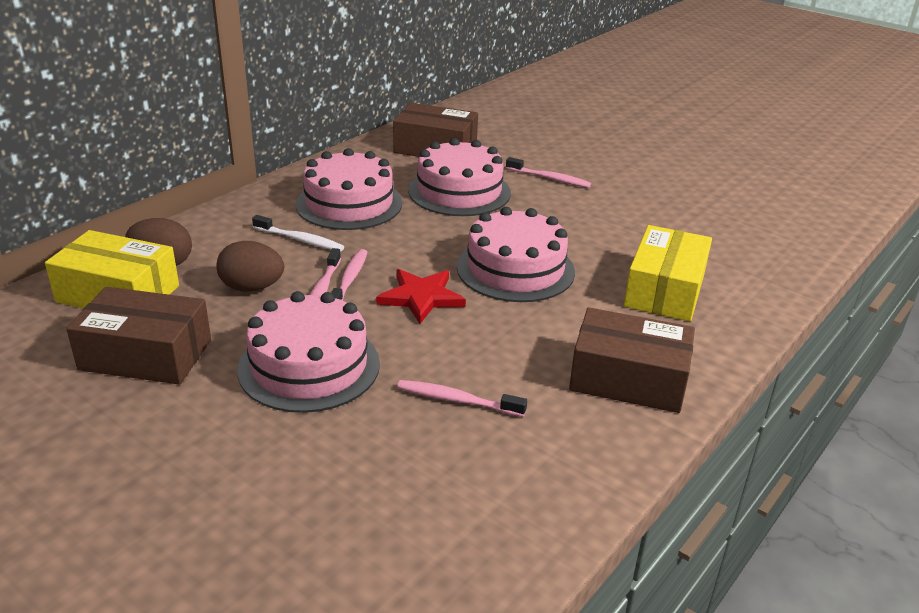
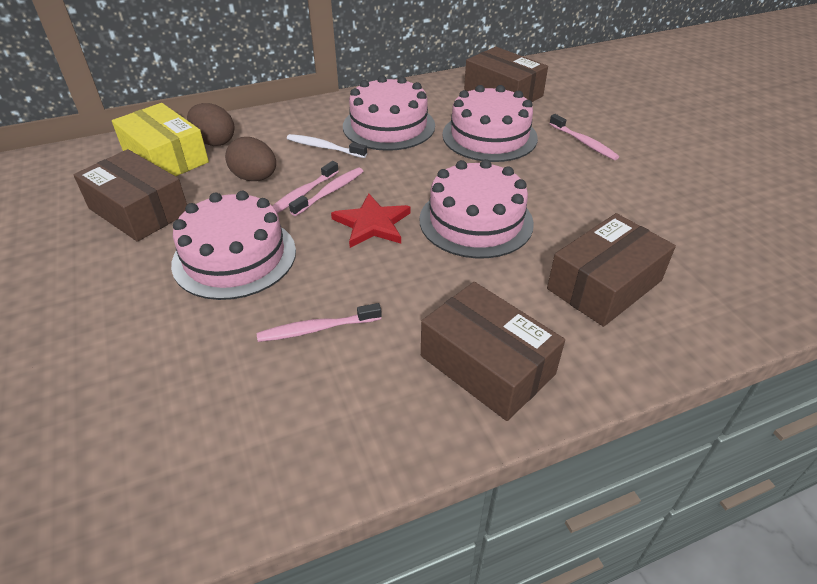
camera: 30 degrees right, 10 degrees up
white toothbrush [252,215,344,252] -> white toothbrush turned 150 degrees clockwise [287,134,367,158]
pink toothbrush [397,380,527,417] -> pink toothbrush turned 60 degrees counterclockwise [257,303,382,342]
yellow box [624,225,712,322] -> brown box [547,213,676,327]

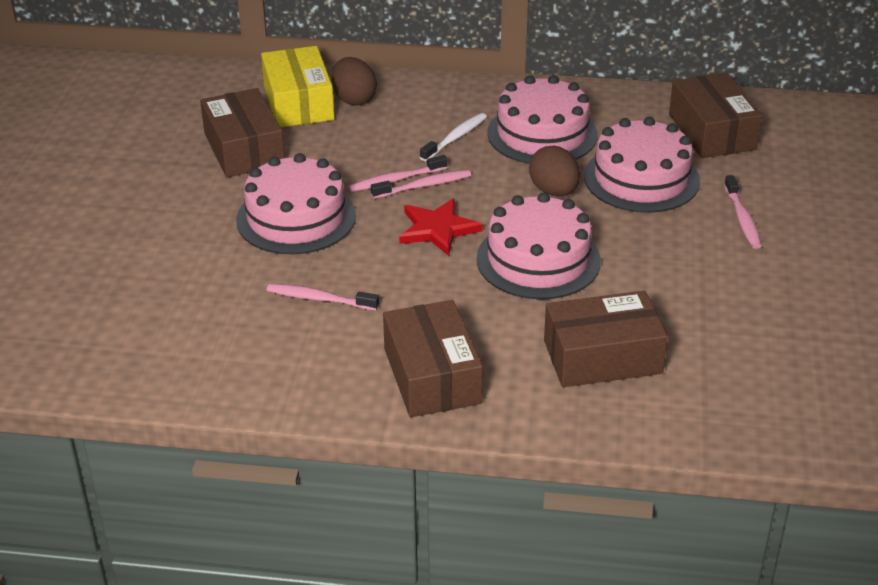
camera: 30 degrees right, 5 degrees down
brown egg [225,137,276,181] -> brown egg moved to [529,146,580,196]
white toothbrush [287,134,367,158] -> white toothbrush turned 75 degrees clockwise [420,113,487,162]

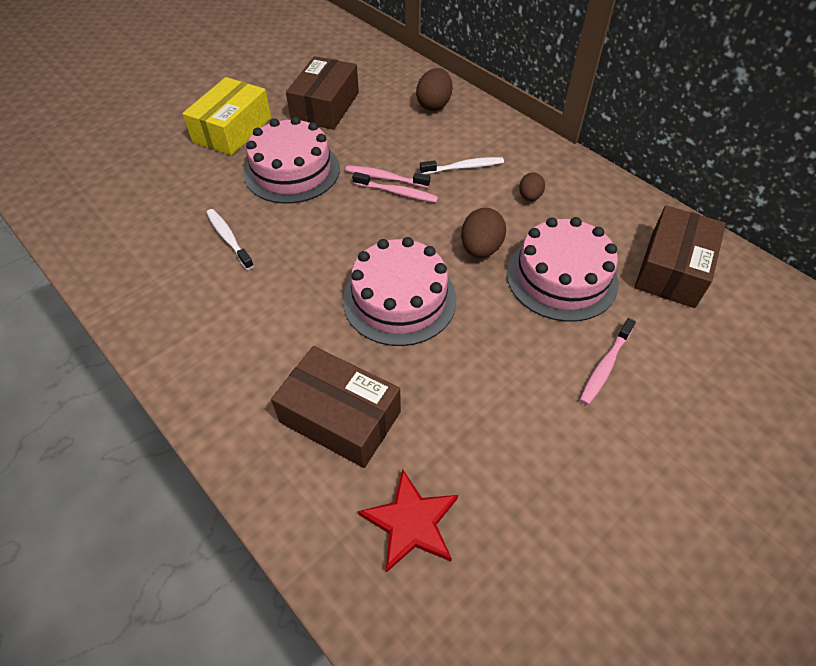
camera: 40 degrees right, 15 degrees up
yellow box [261,46,334,127] -> yellow box moved to [182,77,271,156]
pink toothbrush [267,284,379,311] -> white toothbrush [206,209,254,270]
brown box [383,300,483,417] -> none
red star [399,198,483,256] -> red star moved to [358,469,458,573]
pink cake [487,75,598,164] -> brown egg [519,173,545,201]

